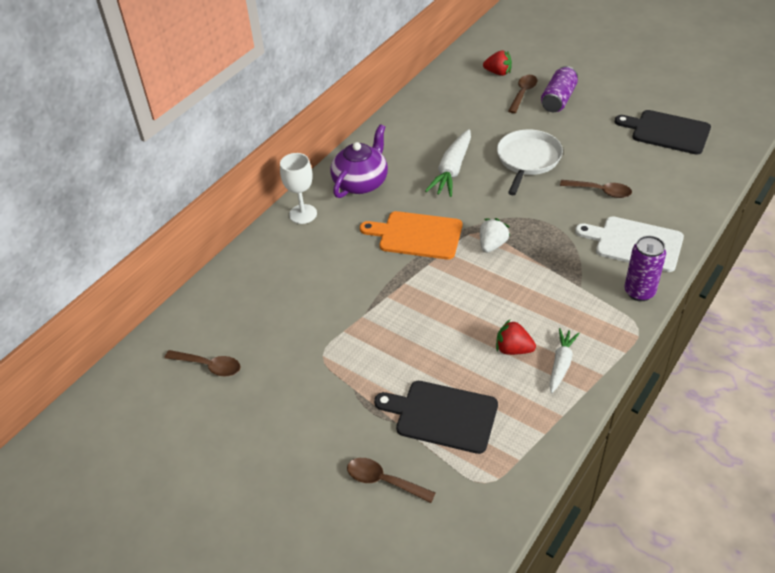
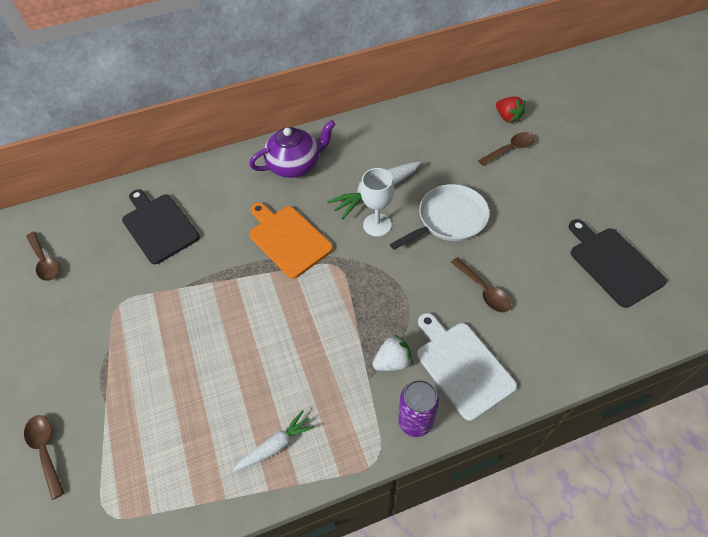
camera: 35 degrees right, 10 degrees up
white goblet [280,153,317,224] -> white goblet moved to [361,168,394,237]
black cutting board [374,381,498,454] -> black cutting board moved to [122,189,200,264]
white strawberry [480,218,510,253] -> white strawberry moved to [372,334,413,371]
red strawberry [496,320,536,355] -> none
purple can [541,66,578,112] -> none

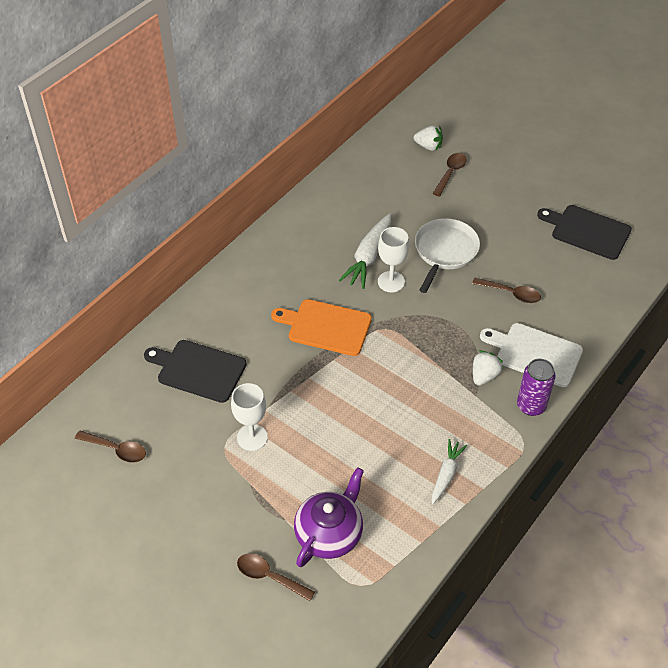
camera: 35 degrees left, 5 degrees down
purple teapot [249,120,335,178] -> purple teapot moved to [294,467,364,567]
red strawberry [496,97,525,123] -> white strawberry [414,125,443,151]
none -> white goblet [231,383,268,451]

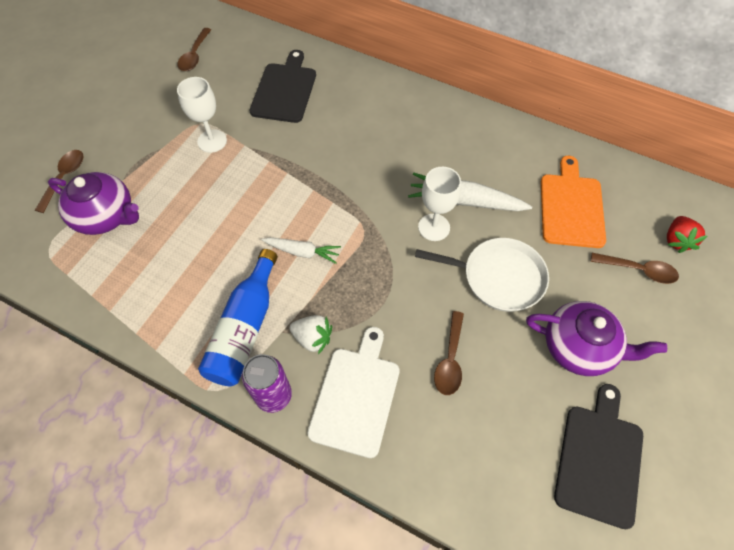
camera: 80 degrees right, 10 degrees up
orange cutting board [271,299,372,356] -> orange cutting board moved to [541,156,606,248]
white strawberry [414,125,443,151] -> red strawberry [667,216,707,253]
white carrot [432,439,467,504] -> white carrot moved to [262,237,341,264]
none -> blue bottle [198,249,278,386]
none -> purple teapot [526,301,667,376]

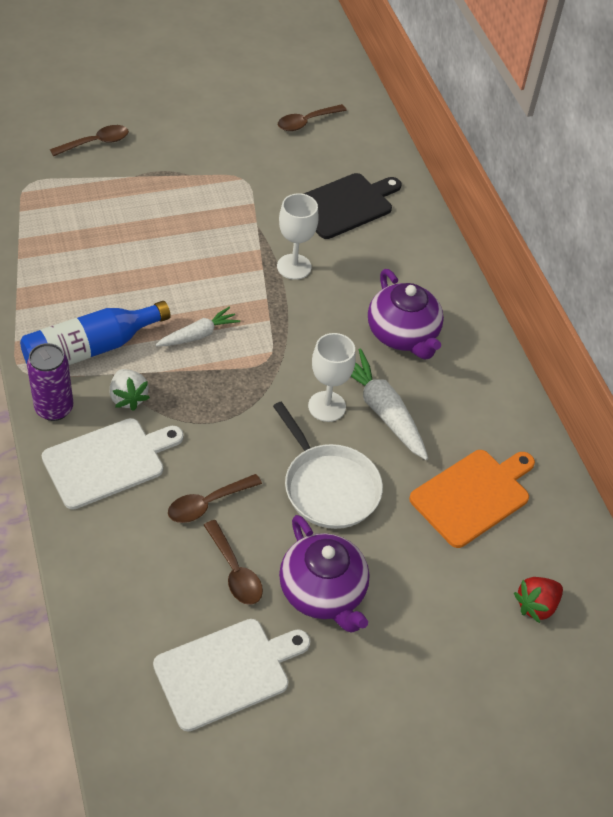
camera: 40 degrees right, 10 degrees down
purple teapot [48,172,139,235] -> purple teapot moved to [368,269,444,360]
white goblet [177,77,227,153] -> white goblet moved to [277,193,319,280]
white carrot [262,237,341,264] -> white carrot turned 90 degrees counterclockwise [156,307,240,346]
black cutting board [554,384,643,529] -> white cutting board [153,619,310,732]
brown spoon [591,253,679,284] -> brown spoon moved to [204,520,263,605]

